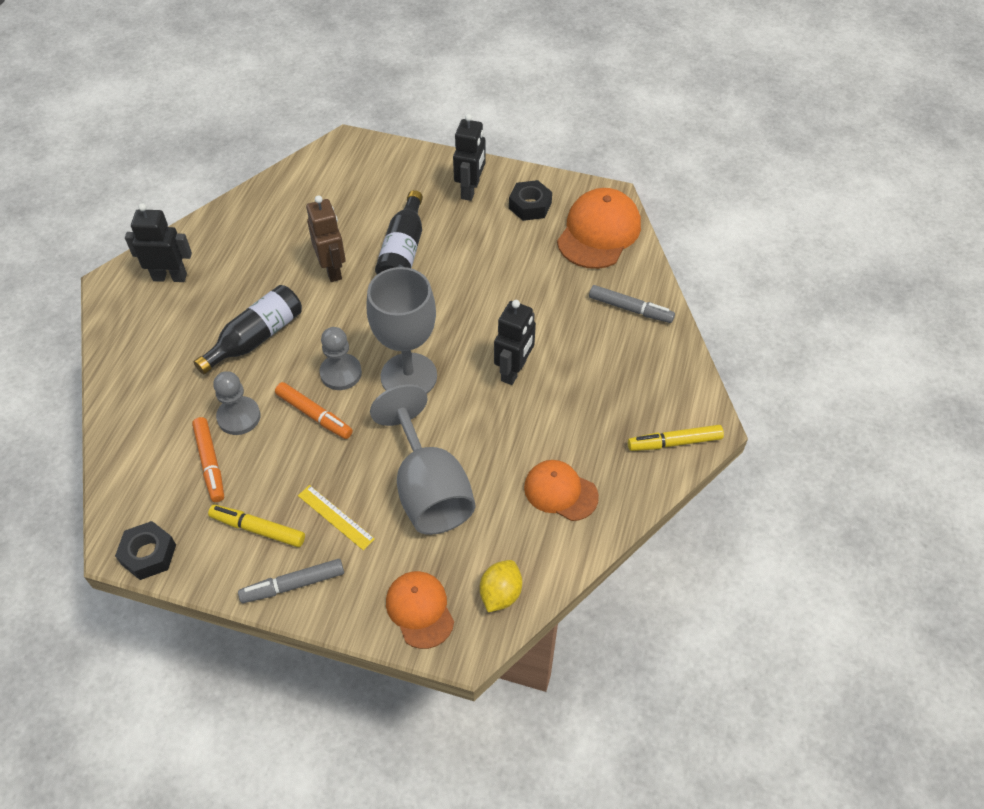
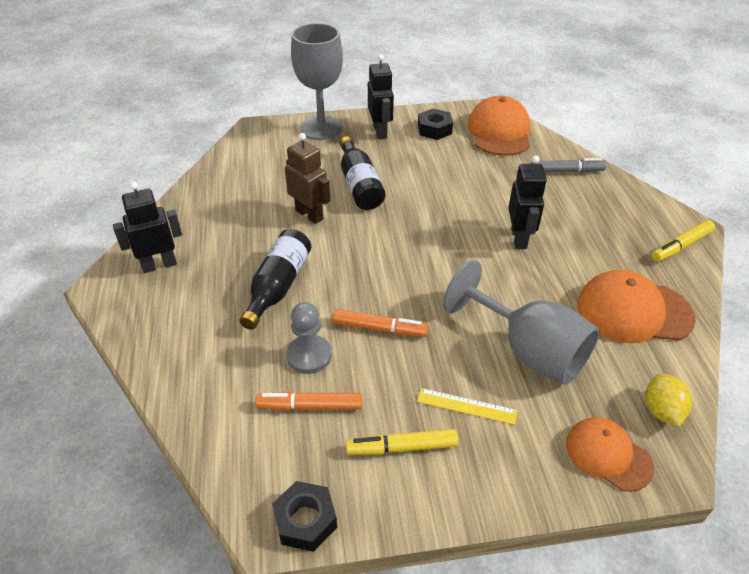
camera: 25 degrees left, 10 degrees down
orange marker [192,417,224,502] -> orange marker turned 135 degrees clockwise [255,392,362,411]
grey marker [238,559,344,603] -> none
grey pawn [319,327,362,390] -> none
grey goblet [367,267,437,394] -> grey goblet moved to [291,23,343,140]
orange cap [524,460,599,521] -> orange cap [577,270,696,343], size x1.57

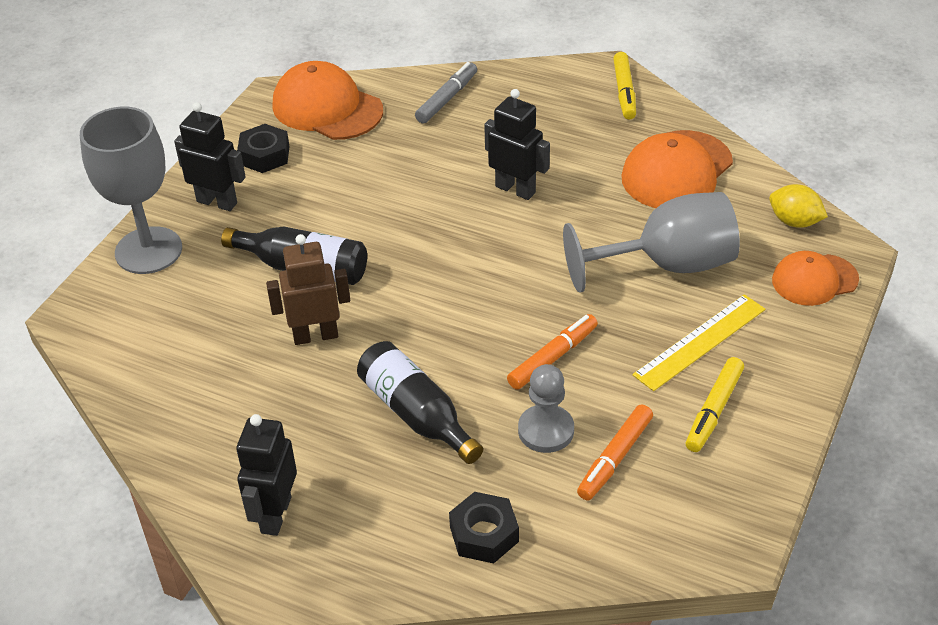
camera: 55 degrees left, 0 degrees up
black nut [272,481,337,552] -> black nut moved to [449,492,519,564]
yellow ruler [417,388,518,425] -> yellow ruler [633,294,765,391], size x1.50

